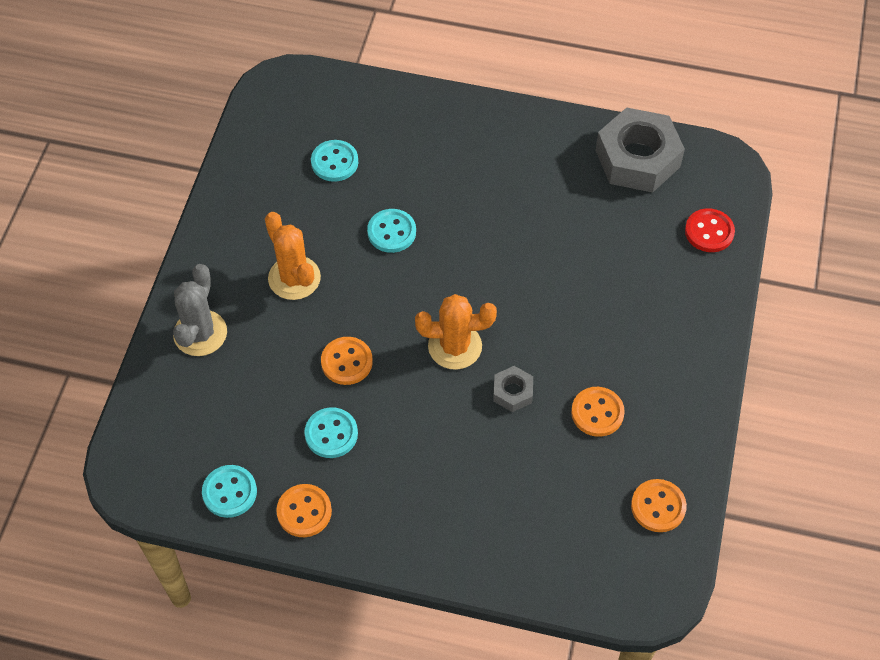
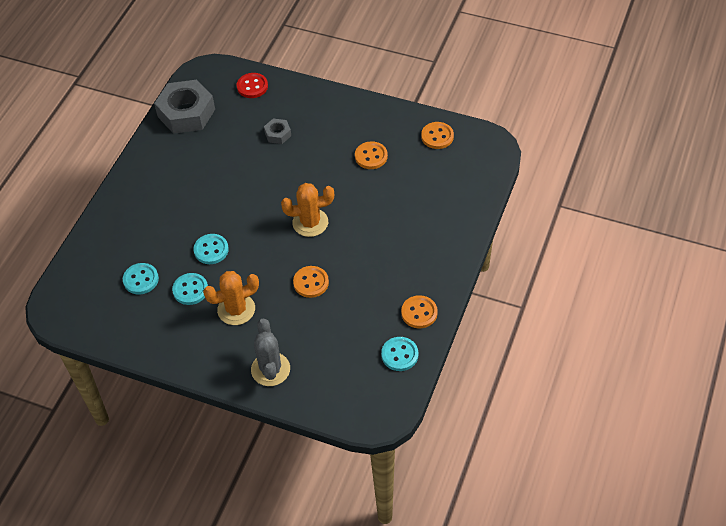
camera: 80 degrees left, 5 degrees down
grey cactus [173,264,227,356] -> grey cactus turned 60 degrees clockwise [251,319,290,386]
turquoise button [304,407,358,458] -> turquoise button moved to [172,273,208,305]
orange cactus [415,294,497,370] -> orange cactus turned 75 degrees clockwise [281,183,334,237]
grey nut [493,366,533,412] -> grey nut moved to [264,119,291,144]

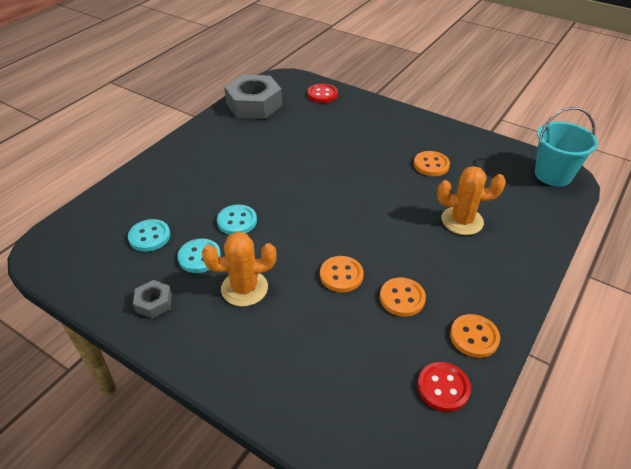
camera: 10 degrees right, 10 degrees down
grey cactus [251,319,290,386] -> none
grey nut [264,119,291,144] -> grey nut moved to [133,280,172,319]
orange cactus [281,183,334,237] -> orange cactus moved to [437,166,506,235]
turquoise button [381,337,418,371] -> red button [417,362,471,412]
orange button [421,122,454,149] -> orange button moved to [380,278,426,317]
none -> turquoise bucket [535,107,598,186]

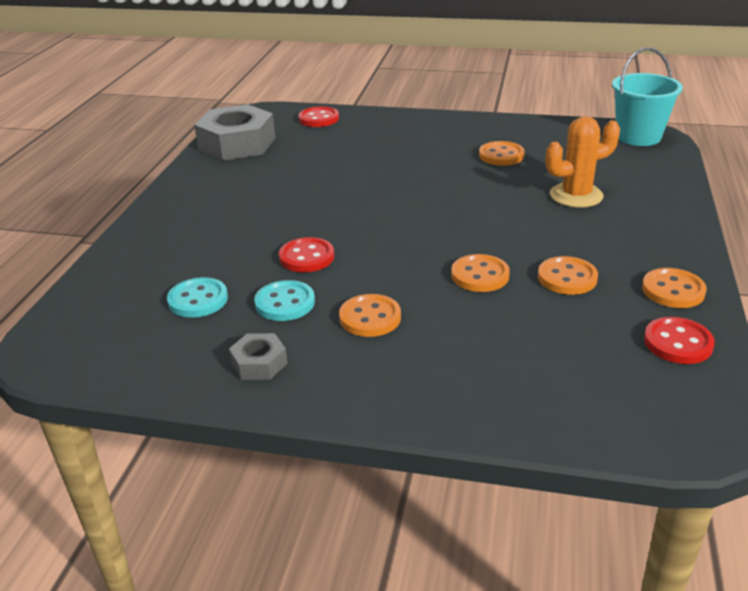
camera: 20 degrees left, 10 degrees down
orange cactus [202,232,277,307] -> orange button [339,294,401,337]
turquoise button [217,205,257,235] -> red button [279,237,334,272]

